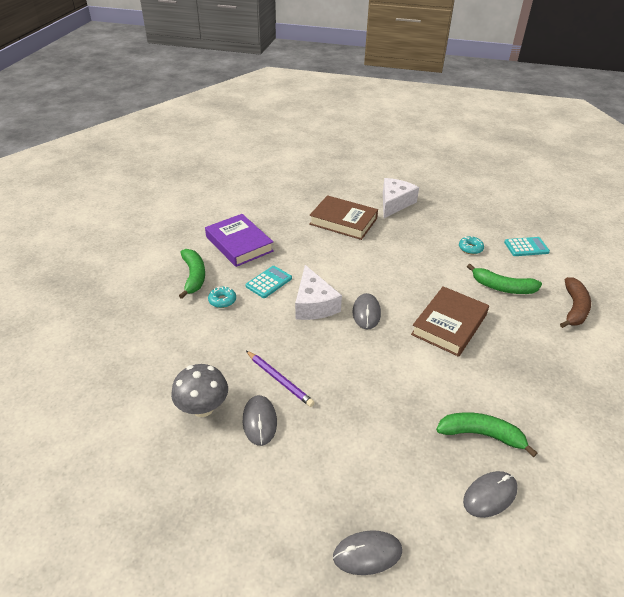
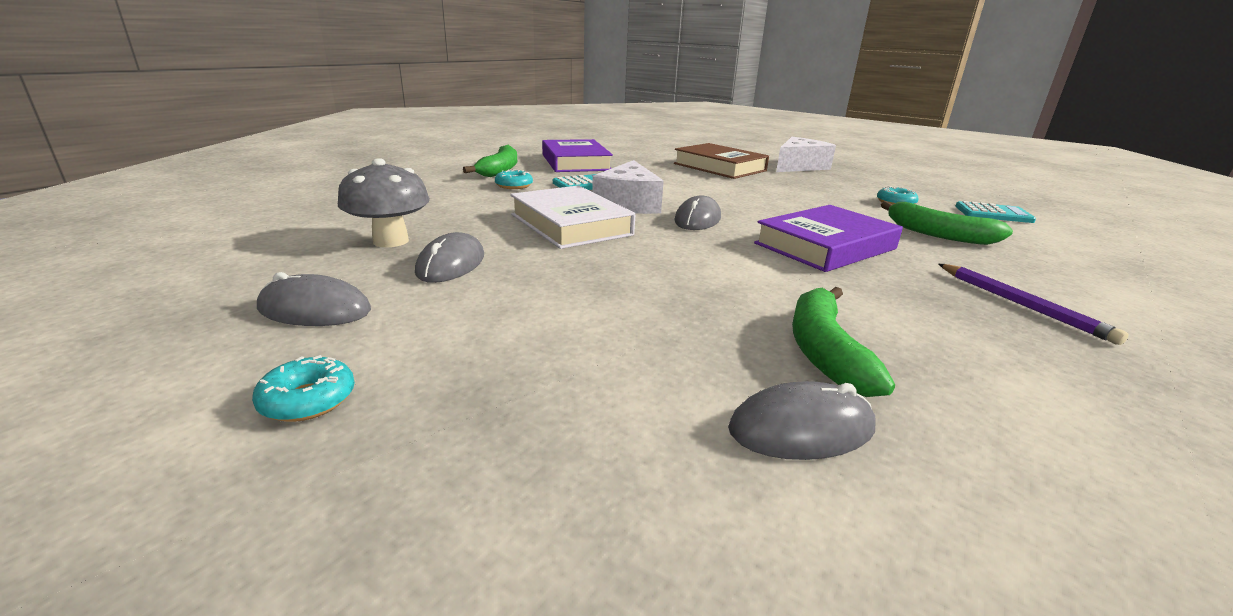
camera: 20 degrees right, 15 degrees down
purple pencil [246,351,315,407] -> purple pencil moved to [939,264,1128,345]
grey mouse [333,530,402,575] -> grey mouse moved to [257,272,371,326]
brown book [411,286,489,357] -> purple book [754,205,903,272]
green banana [436,412,537,457] -> green banana turned 120 degrees counterclockwise [792,287,895,397]
brown banana [560,277,591,328] -> none
none -> turquoise donut [252,355,355,422]
none -> white book [510,185,635,249]

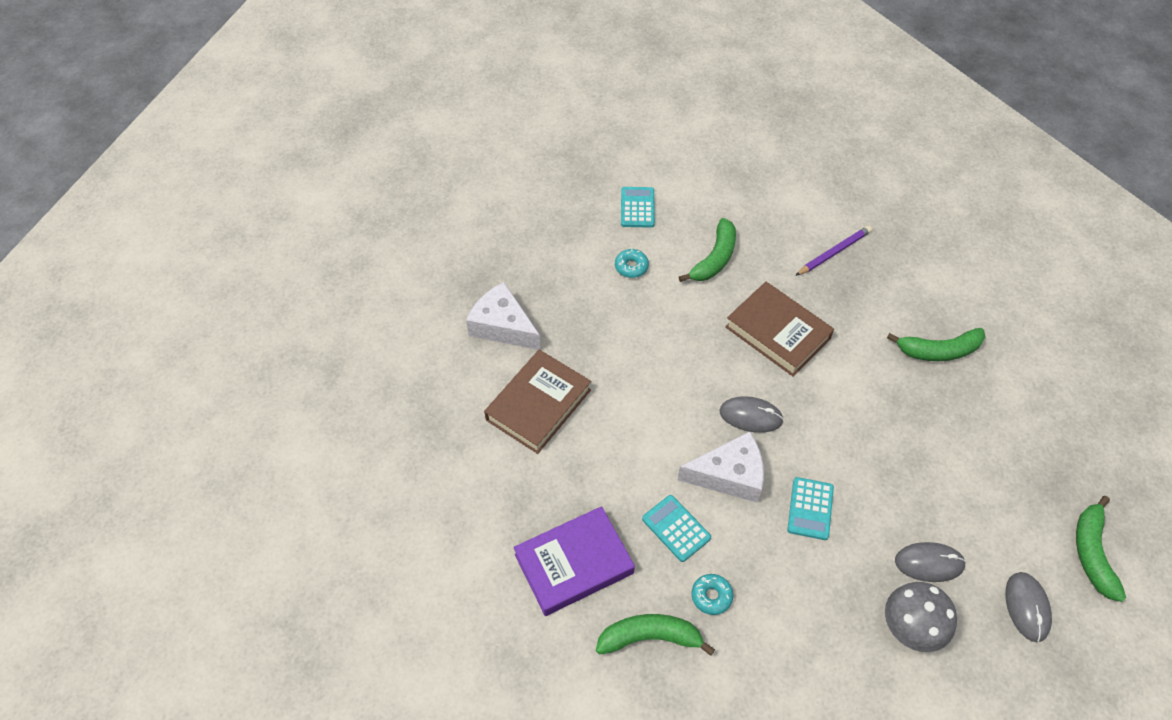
camera: 100 degrees left, 30 degrees up
turquoise donut [252,355,355,422] -> green banana [1076,496,1126,602]
white book [510,185,635,249] -> turquoise calculator [787,477,834,540]
grey mouse [728,381,875,460] -> none
purple book [754,205,903,272] -> brown book [725,282,834,377]

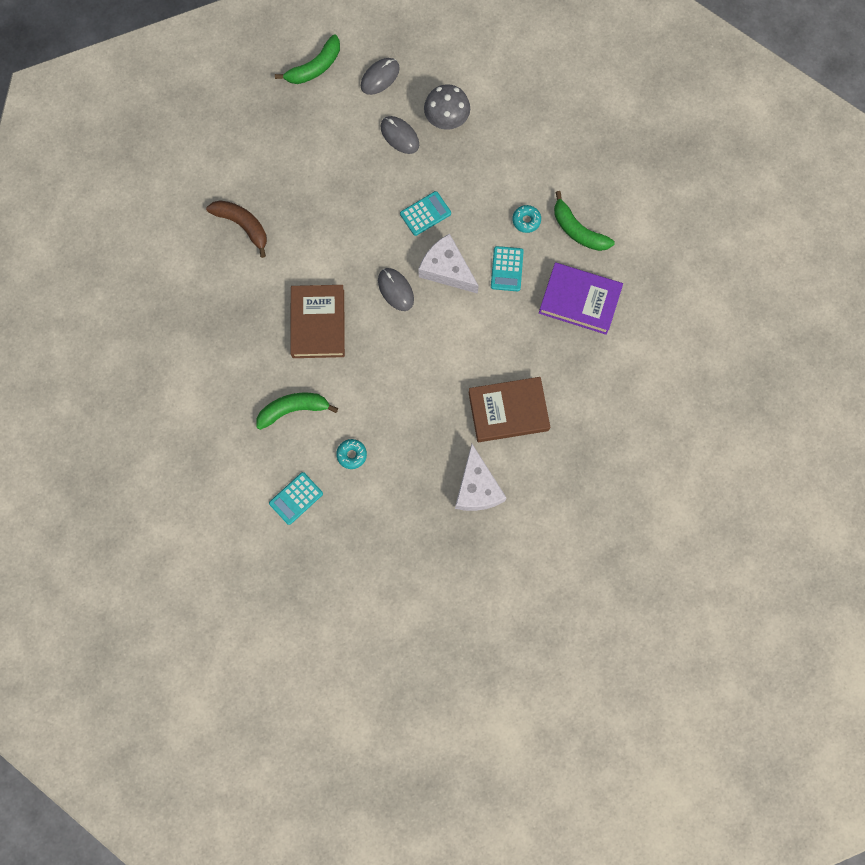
camera: 135 degrees left, 20 degrees up
purple pencil [795,226,872,276] -> none
green banana [887,328,985,361] -> brown banana [206,200,267,258]

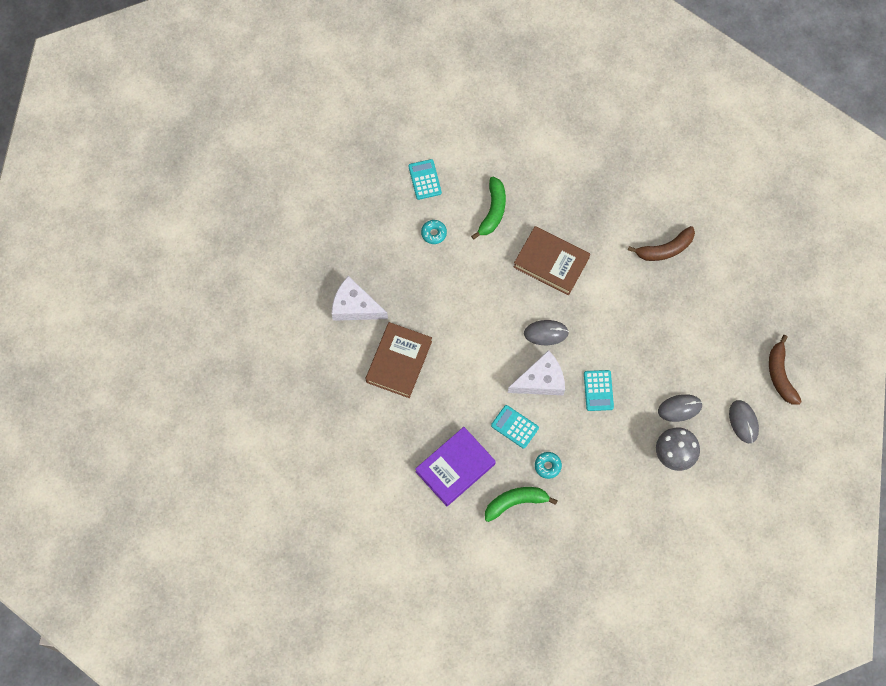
camera: 120 degrees right, 5 degrees down
green banana [275,34,340,84] -> brown banana [769,335,802,405]

